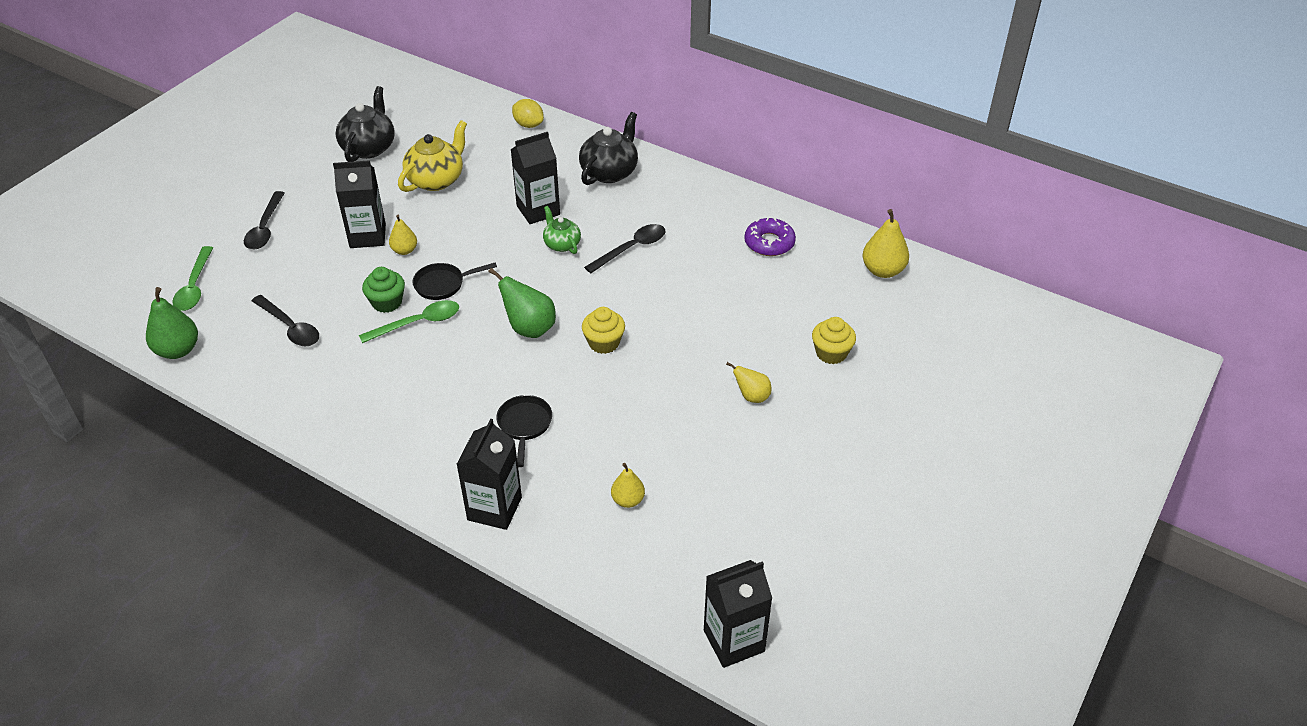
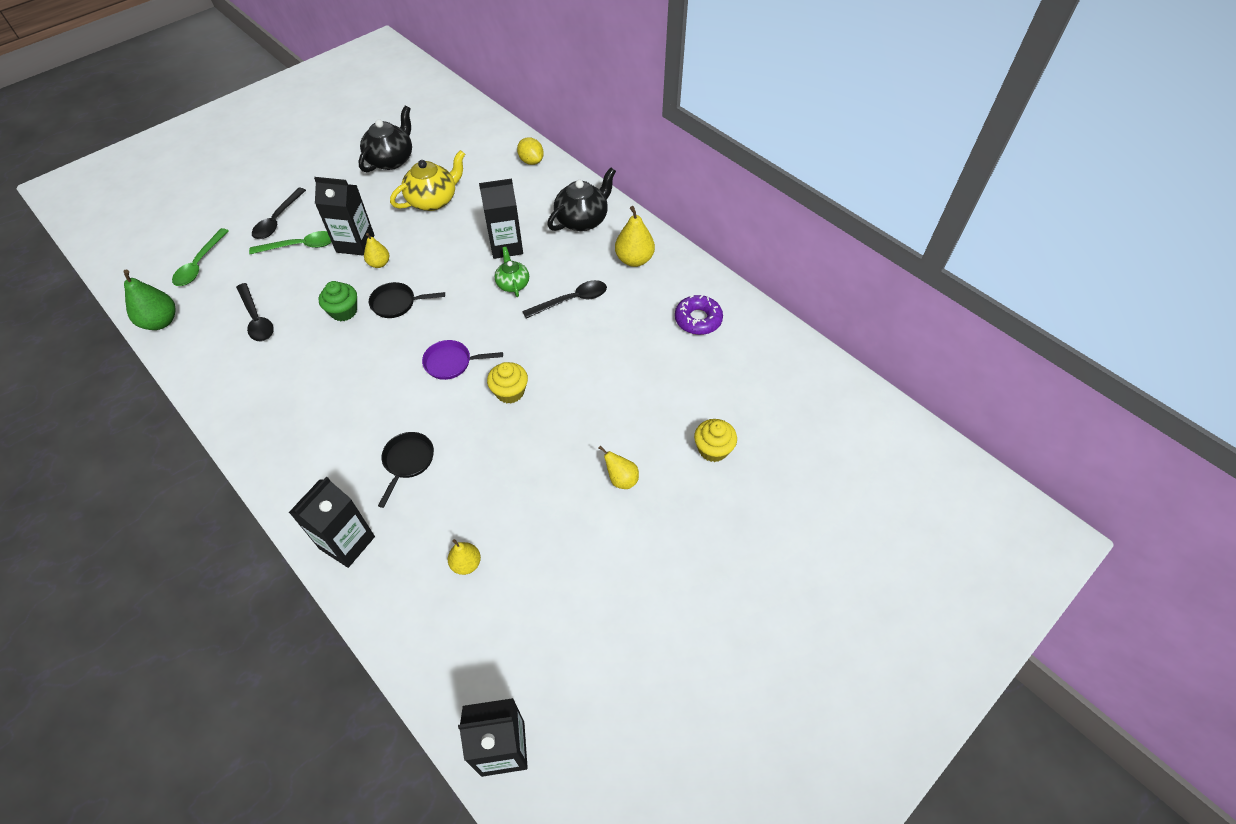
camera: 15 degrees right, 10 degrees up
green spoon [359,300,459,343] -> green spoon moved to [249,231,331,254]
green pear [488,268,556,338] -> purple pan [422,340,503,380]
yellow pear [862,209,909,278] -> yellow pear moved to [615,206,655,267]

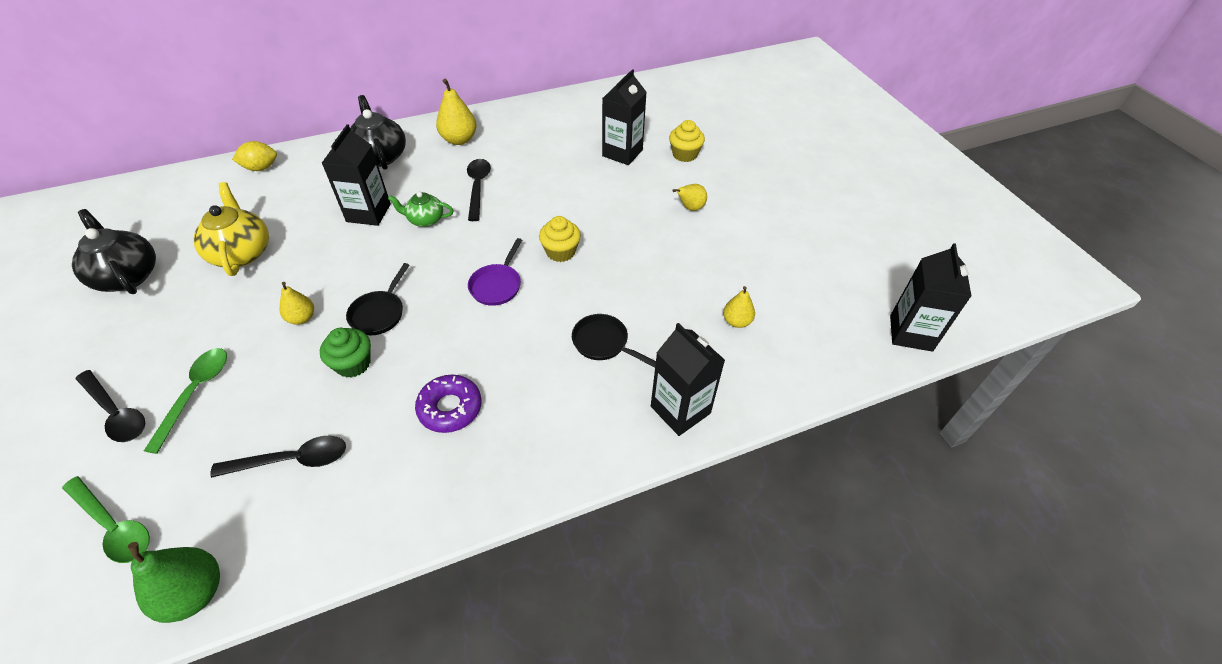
camera: 70 degrees left, 5 degrees down
black carton [314,177,374,256] -> black carton moved to [602,69,646,165]
purple donut [675,295,723,335] -> purple donut moved to [415,375,482,433]

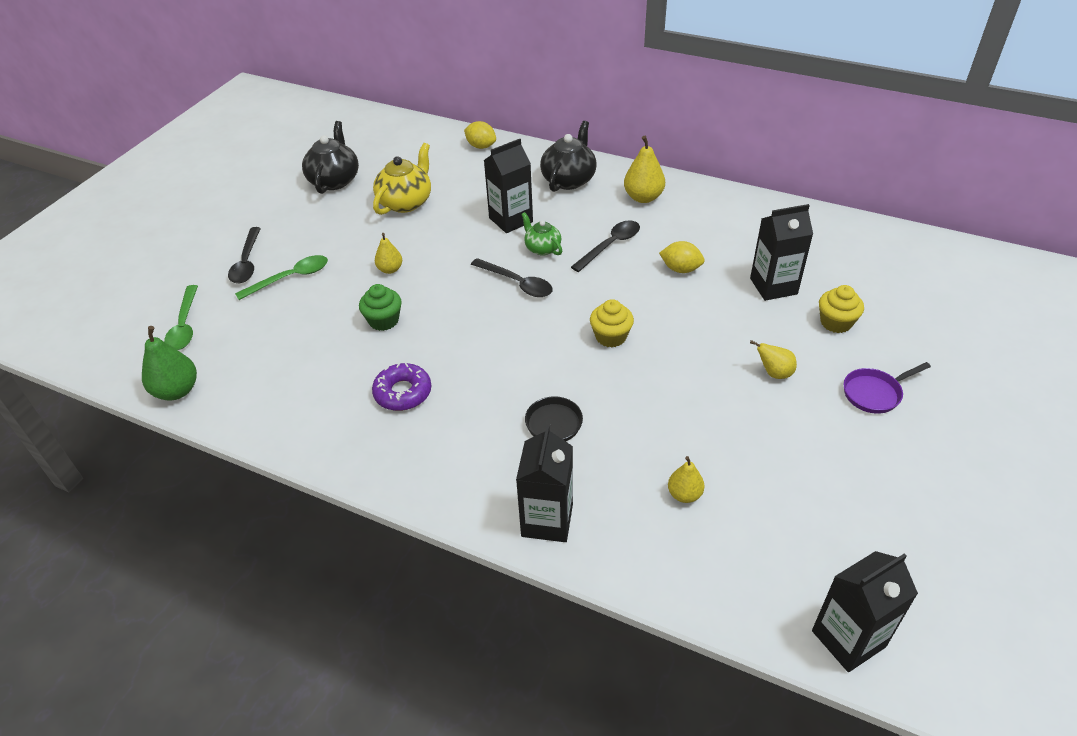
camera: 50 degrees right, 5 degrees down
black spoon [210,436,346,478] -> black spoon moved to [471,258,553,297]
black pan [346,263,409,335] -> none
purple pan [468,238,522,306] -> purple pan moved to [844,362,931,414]
none -> yellow lemon [659,241,705,273]

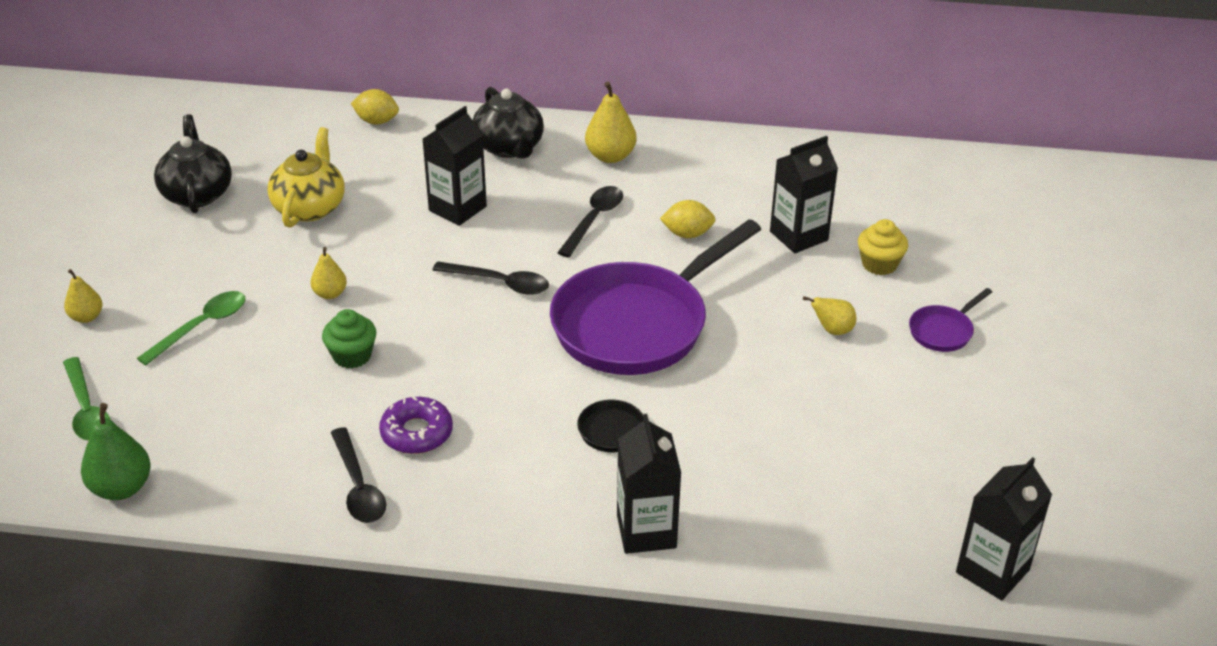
camera: 20 degrees left, 5 degrees down
black spoon [228,227,261,283] -> black spoon moved to [331,427,386,523]
green teapot [521,212,562,256] -> none
black teapot [540,121,597,192] -> black teapot turned 150 degrees clockwise [473,87,544,159]
yellow cupcake [590,299,634,348] -> purple pan [550,219,761,375]
yellow pear [668,456,704,503] -> yellow pear moved to [64,269,102,323]

